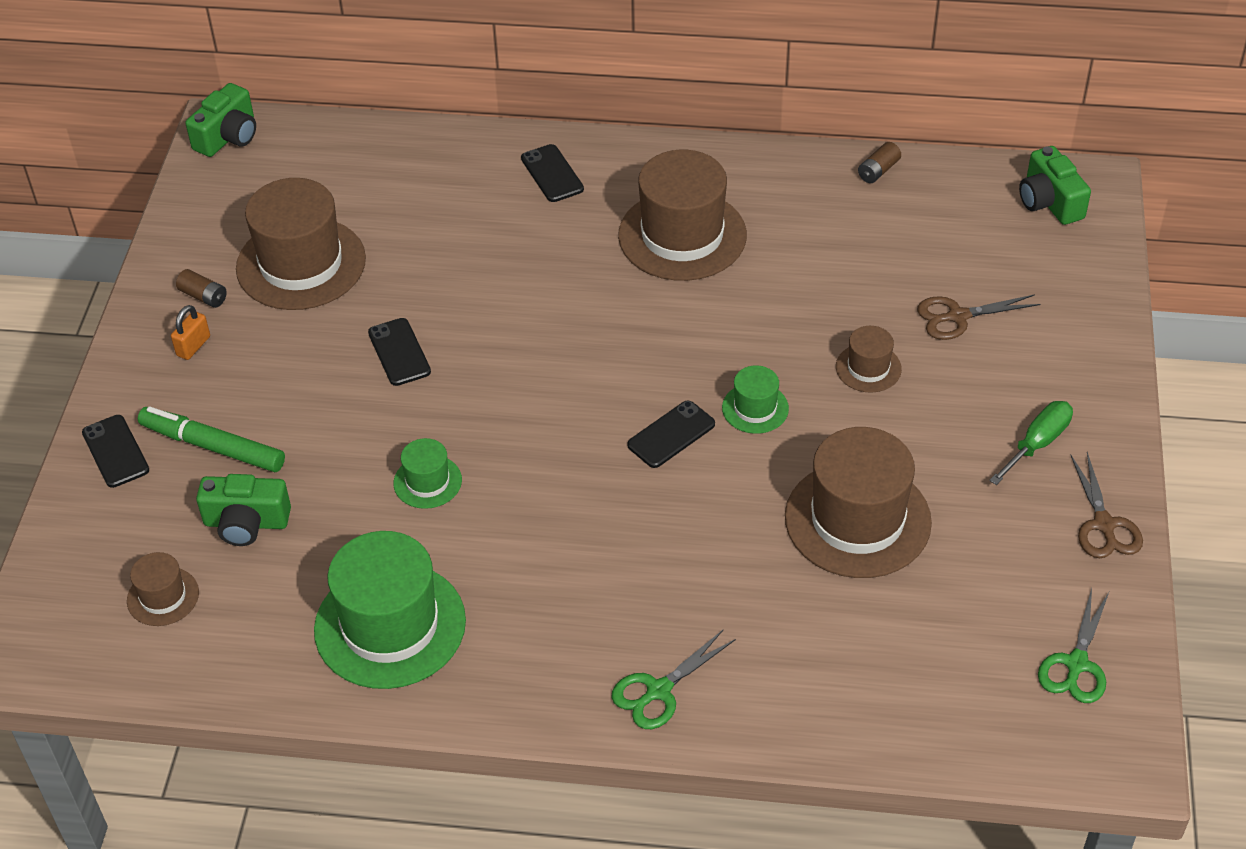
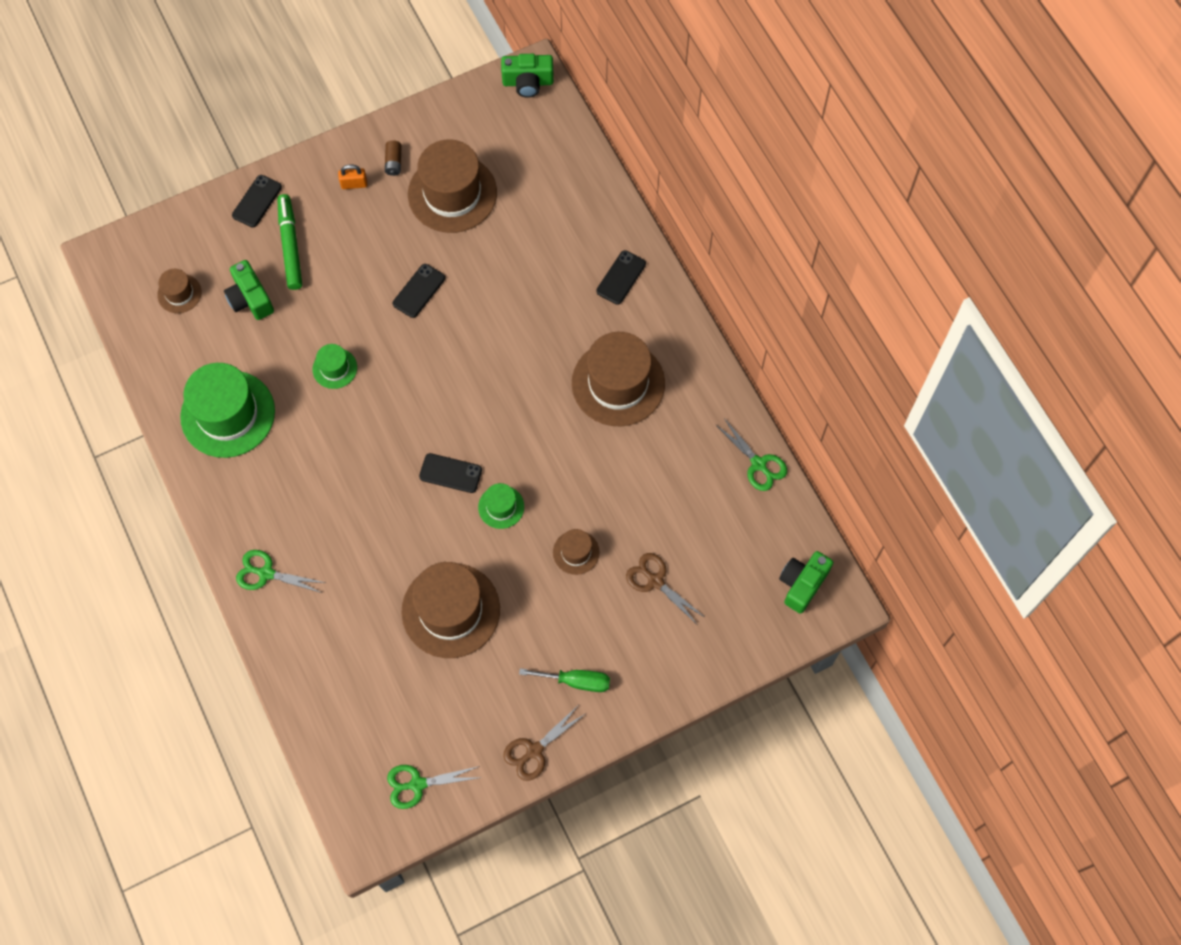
camera: 55 degrees right, 20 degrees up
brown battery [858,142,901,183] -> green scissors [715,418,787,491]

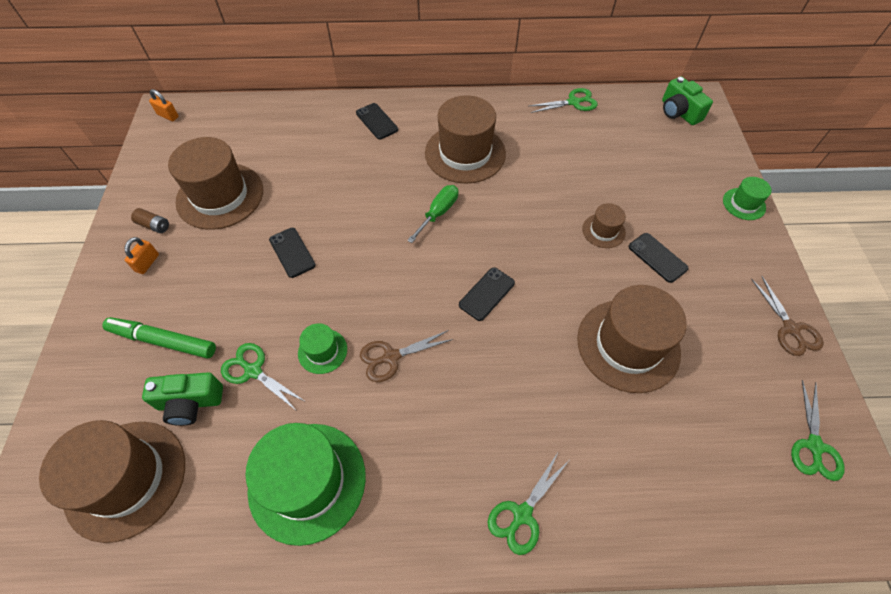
camera: 65 degrees left, 10 degrees down
brown hat [157,269,201,313] -> brown hat [39,420,185,543], size x2.08
black phone [232,175,282,227] -> black phone moved to [629,233,689,283]
green hat [478,483,524,529] -> green hat moved to [723,177,772,220]
green camera [501,54,554,98] -> orange padlock [149,89,179,121]
green screwdriver [519,668,610,692] -> green screwdriver moved to [407,185,458,243]
brown scissors [626,553,704,624] -> brown scissors moved to [360,330,453,382]
none -> green scissors [221,343,306,410]

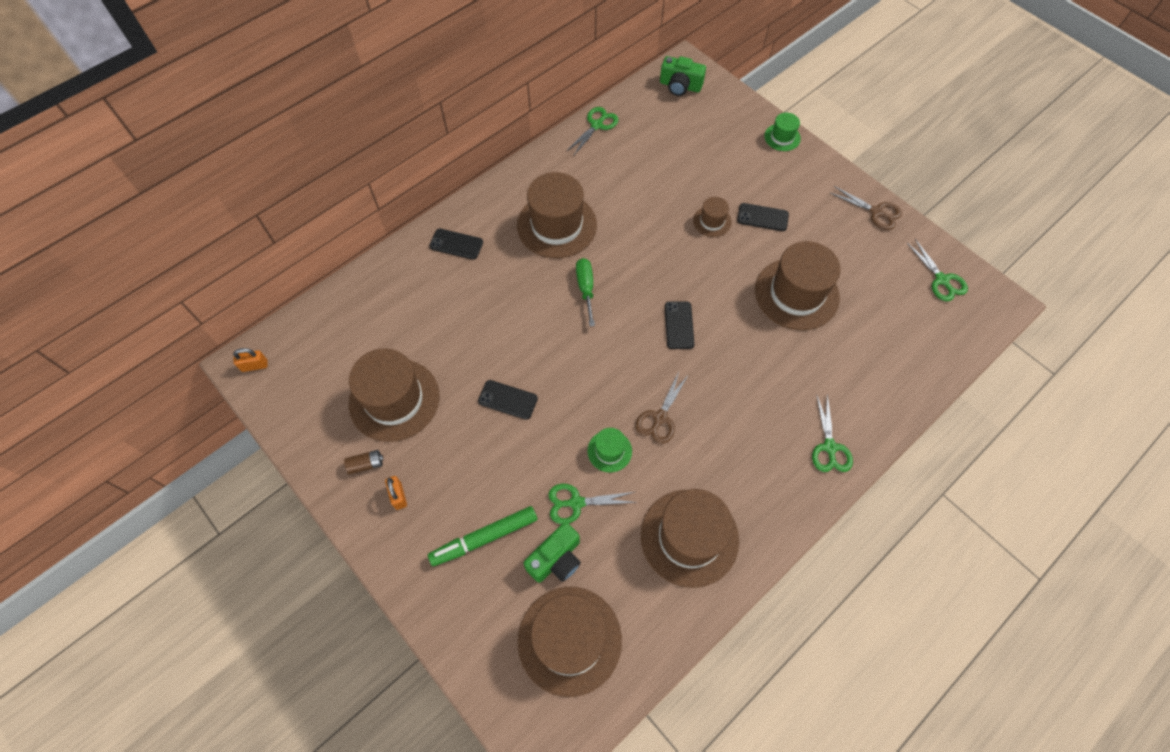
camera: 40 degrees left, 5 degrees up
green hat [246,423,366,546] -> brown hat [641,489,739,588]

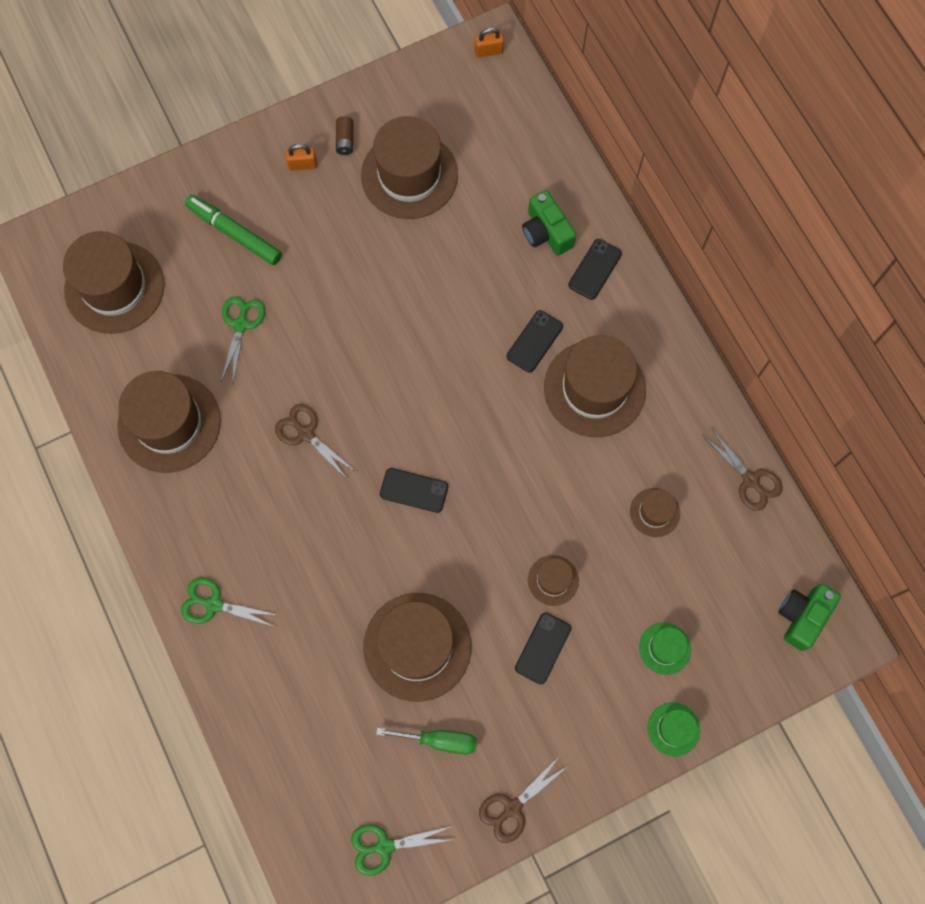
camera: 105 degrees right, 10 degrees up
orange padlock [233,348,268,372] -> orange padlock turned 75 degrees clockwise [475,27,504,57]
green marker [428,506,537,566] -> green marker turned 45 degrees counterclockwise [185,195,282,265]
black phone [478,380,538,420] -> black phone moved to [507,310,563,373]
green camera [523,522,581,583] -> green camera moved to [522,190,576,256]
green scissors [567,107,619,155] -> brown scissors [702,429,782,511]
green screwdriver [576,258,595,327] -> green screwdriver moved to [376,728,477,754]
green hat [587,428,632,472] -> green hat moved to [639,623,691,675]
none -> brown hat [630,488,680,537]

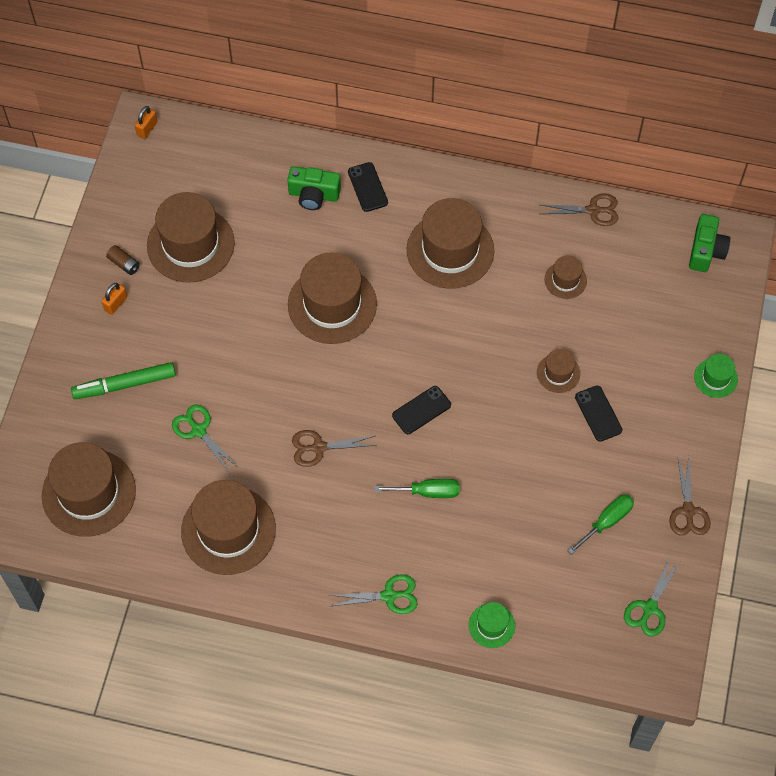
camera: 50 degrees left, 10 degrees down
green scissors [181,578,277,627] -> green scissors turned 150 degrees counterclockwise [329,574,418,614]
brown hat [363,593,471,702] -> brown hat moved to [288,253,377,344]
black phone [507,310,563,373] -> none
green hat [639,623,691,675] -> green hat moved to [469,602,515,648]
green camera [779,584,841,651] -> green camera turned 150 degrees counterclockwise [689,214,730,272]
none -> green screwdriver [374,479,460,498]

